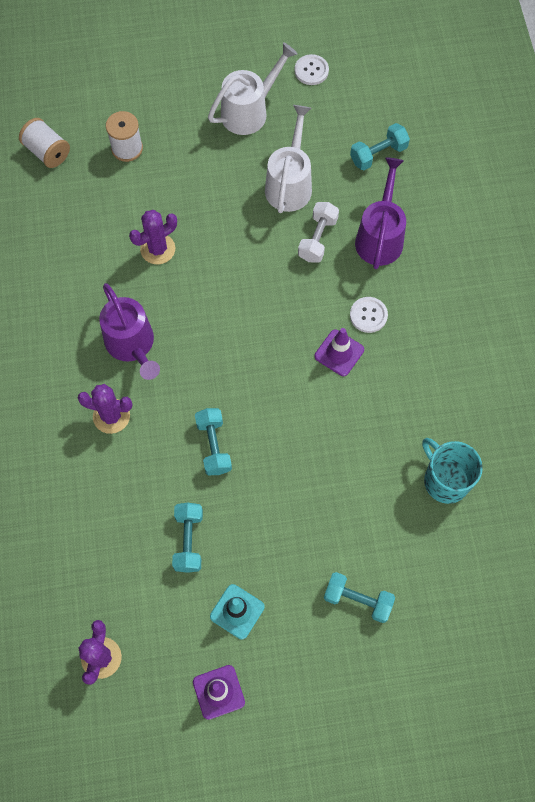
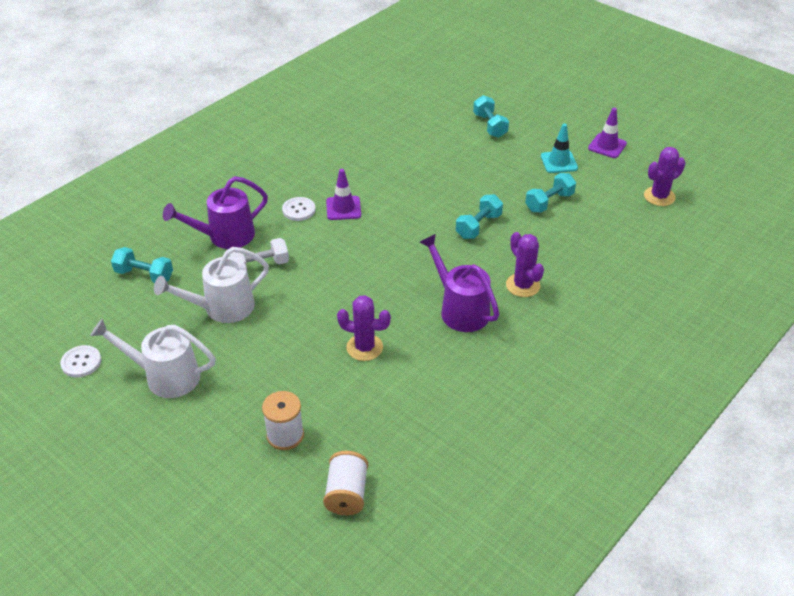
camera: 130 degrees left, 25 degrees down
purple watering can [99,283,160,380] -> purple watering can turned 60 degrees counterclockwise [419,234,499,332]
turquoise mug [422,438,483,504] -> none

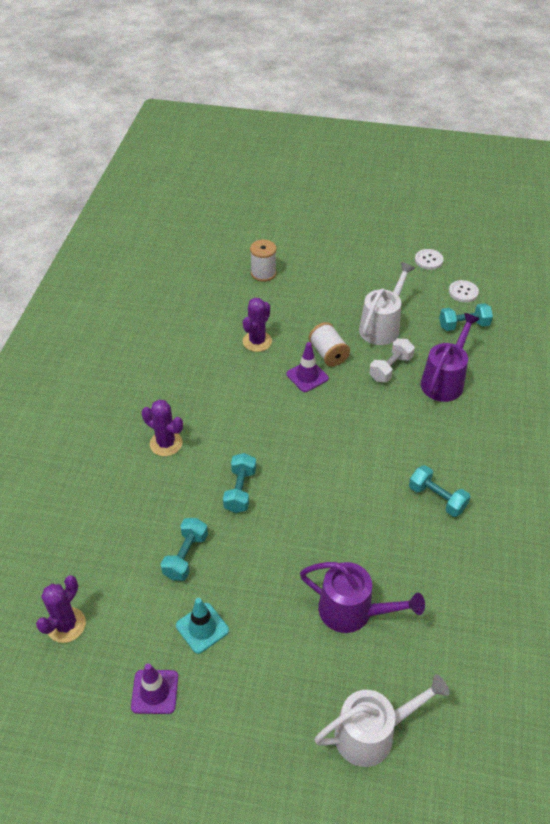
camera: 150 degrees right, 5 degrees up
white watering can [90,319,216,398] -> white watering can moved to [314,674,450,767]
white button [282,197,316,221] -> white button moved to [449,280,479,302]
white spool [323,451,368,515] -> white spool moved to [309,322,350,367]
purple traffic cone [326,169,361,220] -> purple traffic cone moved to [286,342,329,392]
purple cactus [337,295,391,361] -> purple cactus turned 45 degrees counterclockwise [243,298,272,352]
purple watering can [419,234,499,332] -> purple watering can moved to [300,562,425,633]
turquoise dumbbell [473,95,509,138] -> turquoise dumbbell moved to [409,465,471,517]

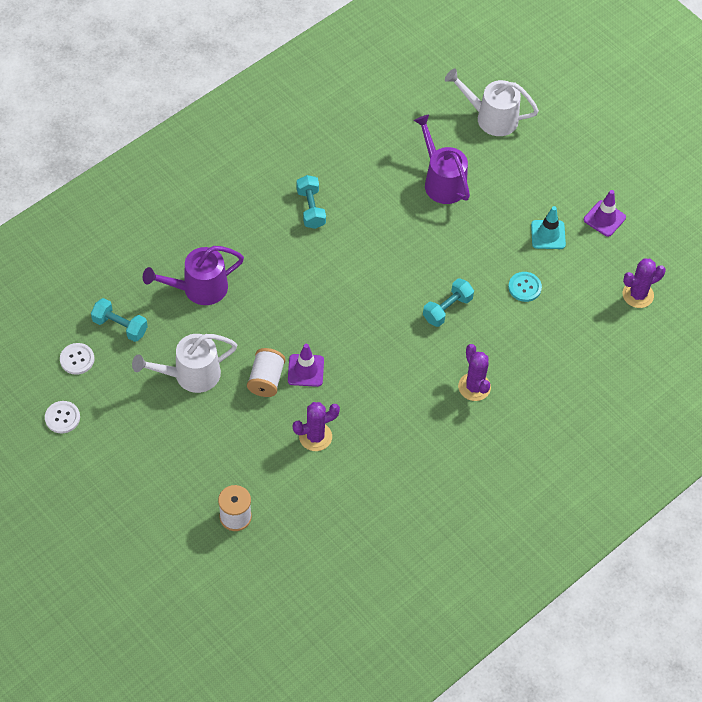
camera: 145 degrees left, 10 degrees up
turquoise dumbbell [161,518,208,581] -> turquoise button [508,272,542,302]
white dumbbell [369,339,415,383] -> none

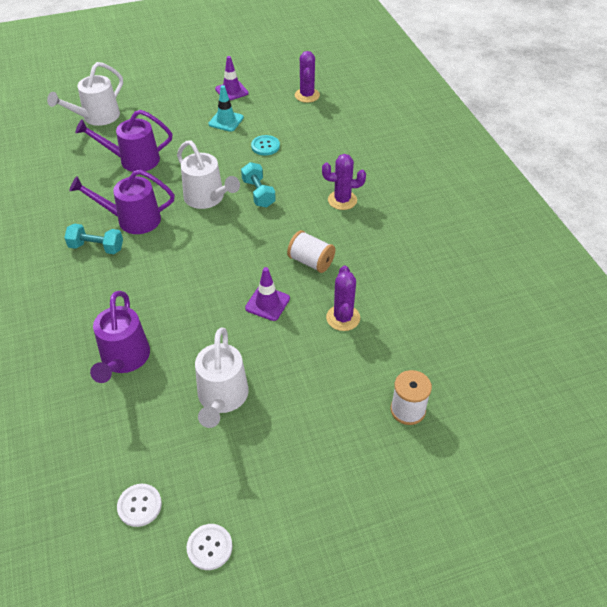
camera: 65 degrees left, 10 degrees down
turquoise dumbbell [91,298,148,342] -> none
white spool [247,348,286,397] -> white spool moved to [287,230,335,273]
none -> purple watering can [69,170,175,234]
none -> white watering can [177,140,240,209]

